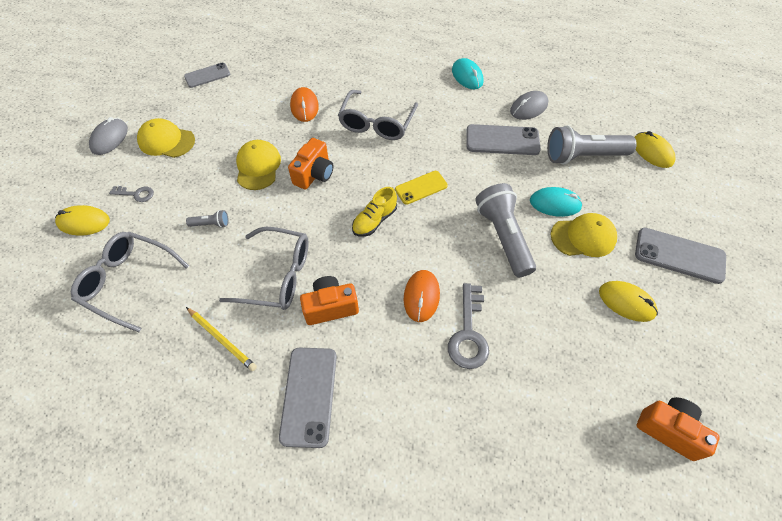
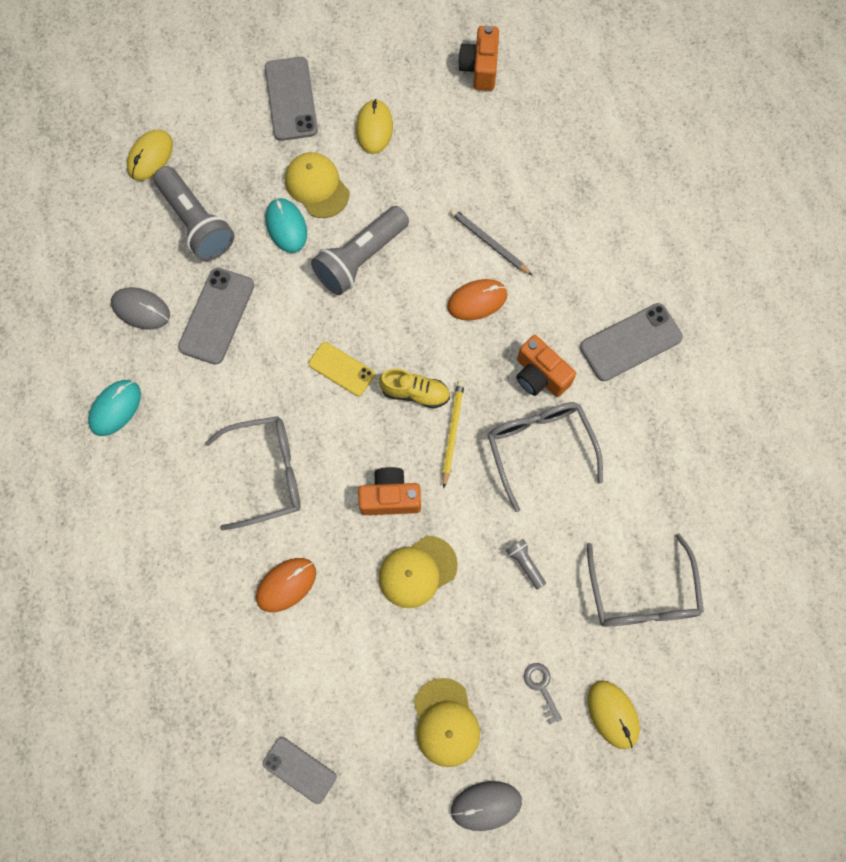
camera: 120 degrees left, 15 degrees up
yellow pencil [186,307,257,371] -> yellow pencil moved to [442,381,465,488]
grey key [448,283,489,369] -> grey pencil [450,209,533,276]
grey phone [466,124,541,155] -> grey phone turned 45 degrees clockwise [178,268,254,364]

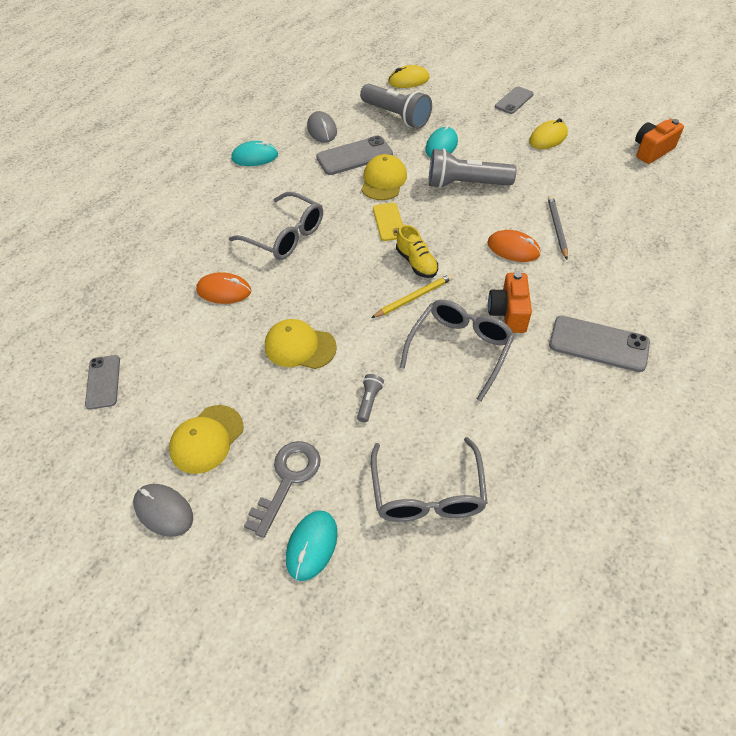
camera: 50 degrees right, 20 degrees down
grey flashlight [153,166,235,261] -> grey flashlight turned 60 degrees counterclockwise [360,84,432,129]
grey phone [265,57,318,141] -> grey phone [495,86,534,114], size x0.65
yellow cap [285,152,349,218] -> yellow cap moved to [361,154,407,200]
orange camera [358,467,421,515] -> none
grey key [524,663,562,724] -> grey key [244,441,321,538], size x1.77
grey glasses [587,534,704,627] -> grey glasses turned 45 degrees counterclockwise [371,437,488,522]
yellow mouse [587,680,640,749] -> turquoise mouse [286,510,338,581]

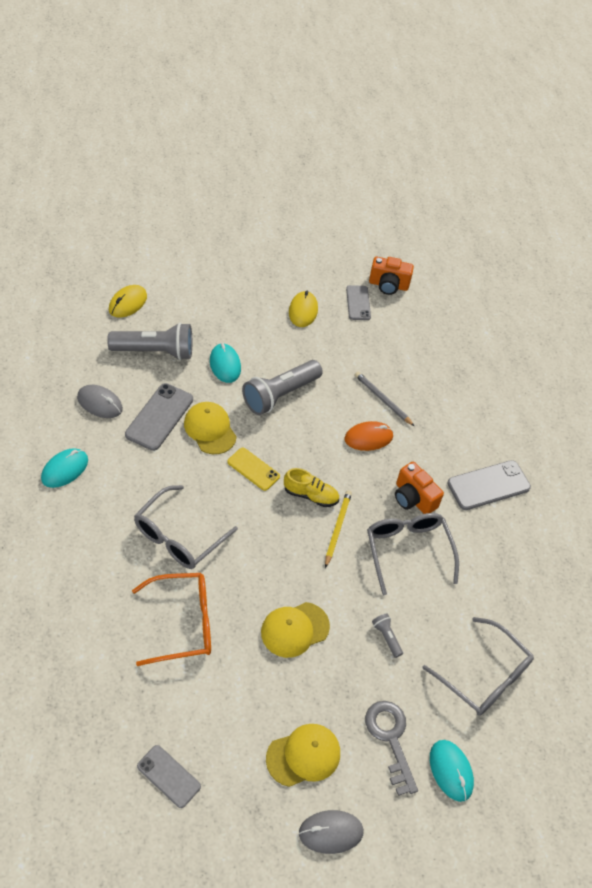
camera: 50 degrees left, 0 degrees up
yellow cap [169,405,244,474] -> yellow cap turned 105 degrees counterclockwise [266,724,340,787]
orange mouse [196,272,251,304] -> orange glasses [132,573,211,666]
grey glasses [229,192,323,260] -> grey glasses turned 135 degrees clockwise [134,485,238,569]
grey phone [495,86,534,114] -> grey phone moved to [346,285,371,320]
orange camera [635,119,684,164] -> orange camera turned 90 degrees counterclockwise [369,257,414,295]

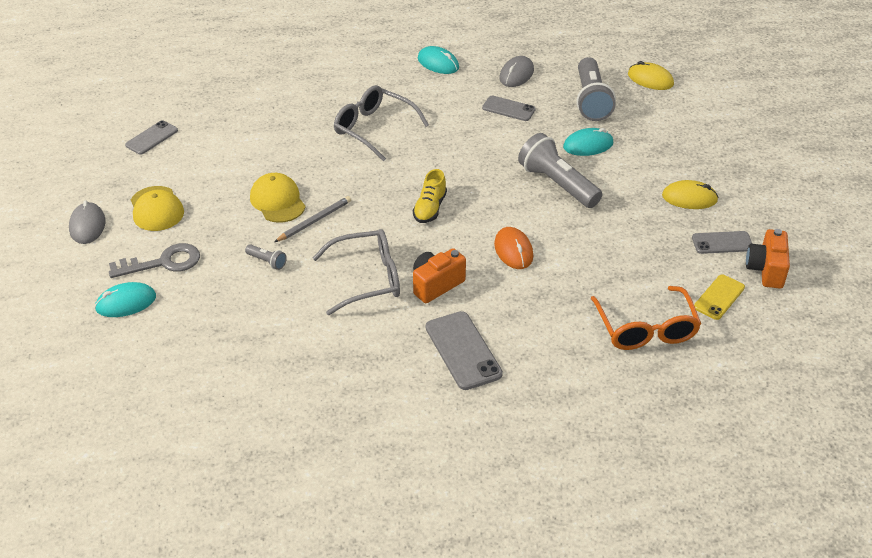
camera: 95 degrees right, 10 degrees down
grey phone [125,383,193,451] -> grey phone [482,96,536,121], size x0.65
orange glasses [132,573,211,666] -> orange glasses moved to [591,286,701,350]
yellow cap [184,402,237,454] -> none
yellow phone [228,448,280,491] -> yellow phone moved to [694,275,745,320]
yellow pencil [325,490,352,568] -> none
grey pencil [355,372,414,426] -> grey pencil moved to [274,196,351,242]
grey flashlight [372,613,403,658] -> grey flashlight turned 60 degrees clockwise [245,244,287,270]
grey glasses [422,617,534,716] -> none

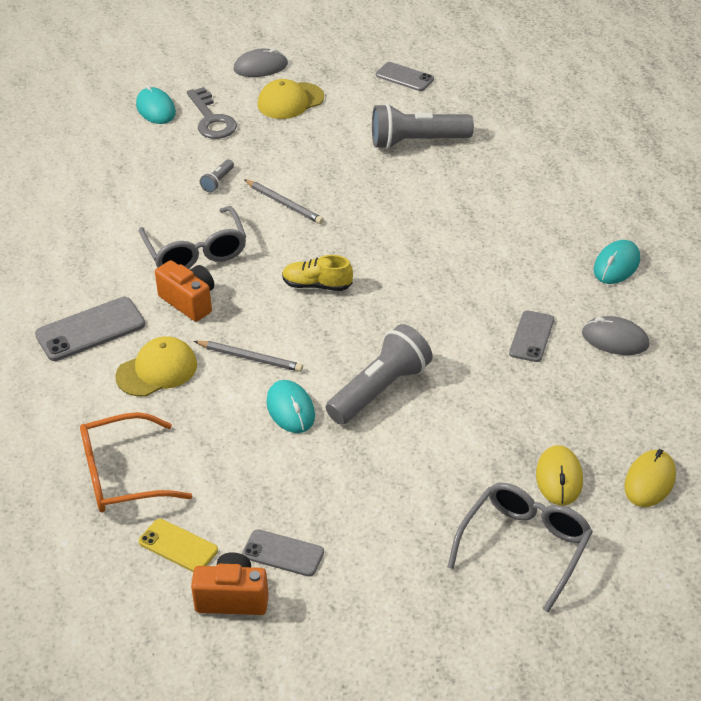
camera: 85 degrees right, 0 degrees up
yellow cap [250,173,306,223] -> yellow cap moved to [115,336,197,397]
grey glasses [334,85,429,161] -> grey glasses moved to [448,483,593,613]
orange mouse [494,227,533,269] -> grey pencil [194,341,303,372]
turquoise mouse [563,128,613,156] -> turquoise mouse moved to [266,380,315,433]
grey flashlight [576,57,616,121] -> grey flashlight moved to [372,103,474,149]
yellow mouse [662,180,719,209] -> yellow mouse moved to [536,445,583,506]
grey phone [692,231,752,254] -> grey phone turned 60 degrees counterclockwise [242,529,324,577]

